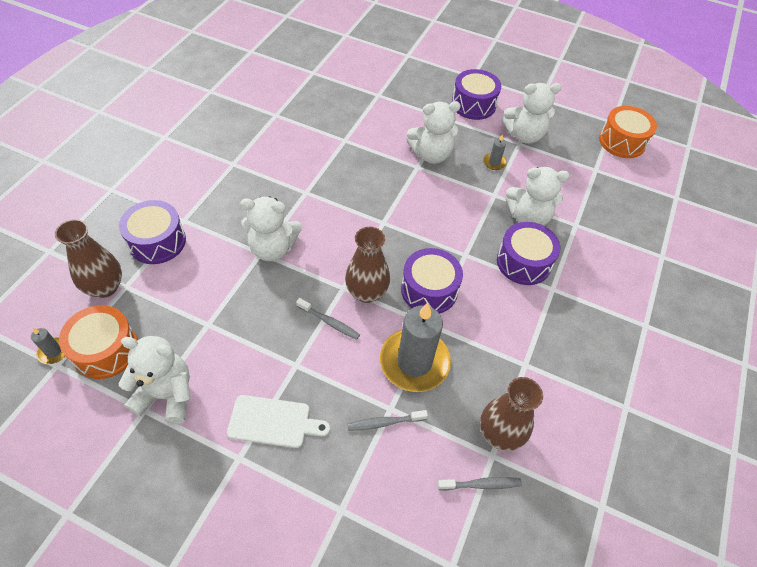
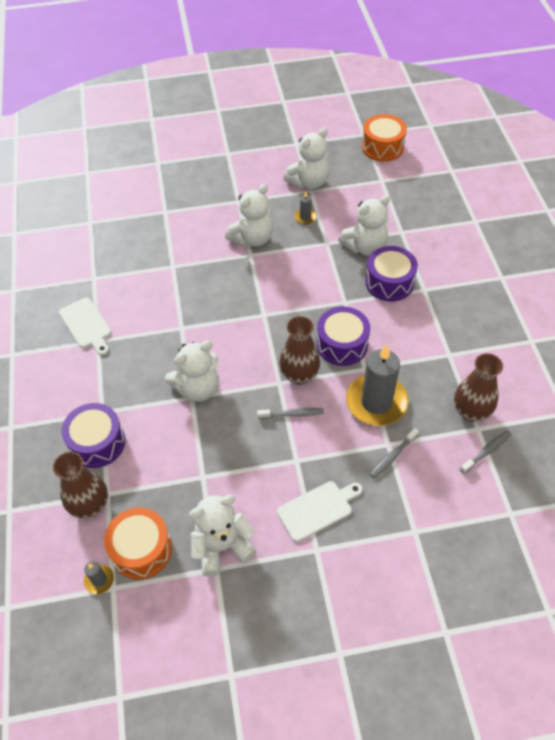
camera: 30 degrees left, 0 degrees up
purple drum [452,69,501,120] -> none
none -> white cutting board [59,297,111,355]

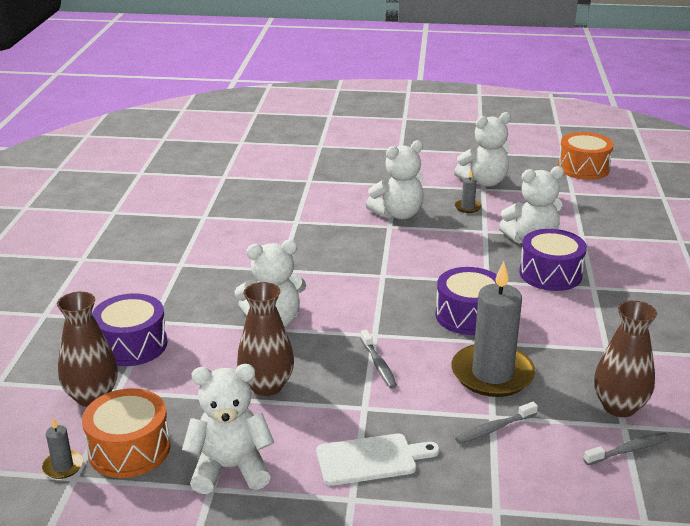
camera: 15 degrees right, 25 degrees down
white cutting board [59,297,111,355] -> none
grey toothbrush [257,408,324,419] -> grey toothbrush turned 60 degrees clockwise [360,330,397,389]
brown vase [279,316,320,385] -> brown vase moved to [237,282,294,396]

